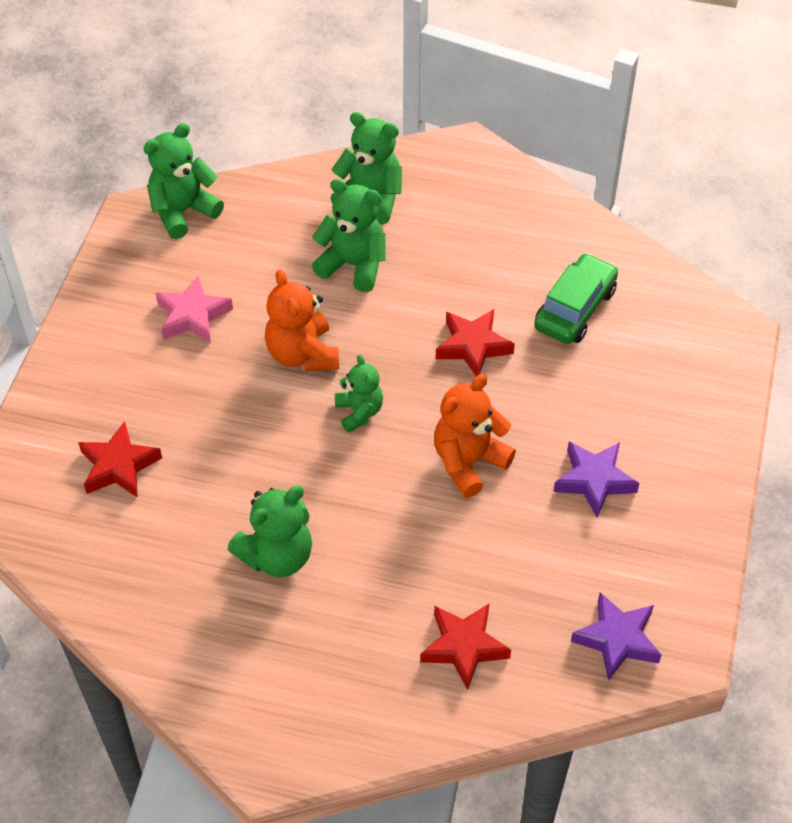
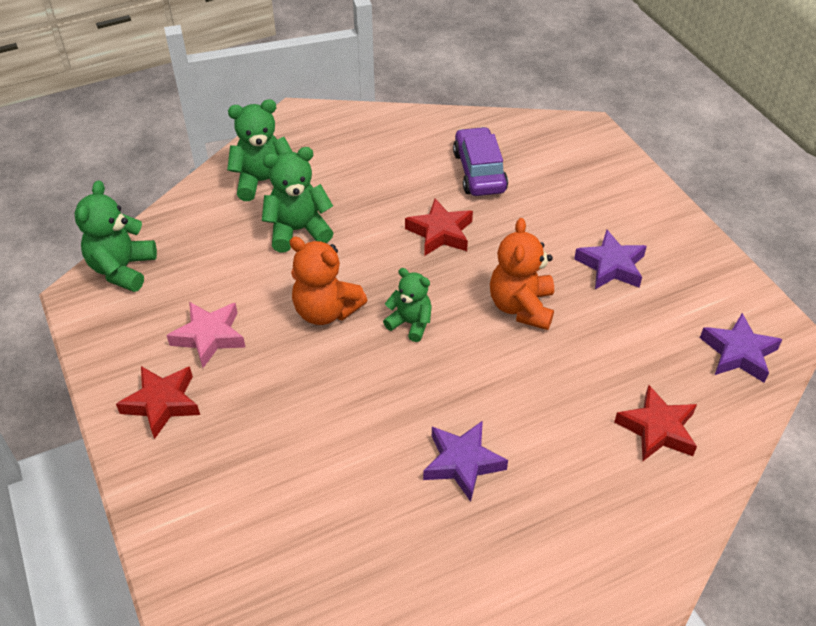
camera: 40 degrees left, 5 degrees down
red star [78,421,162,498] -> red star moved to [116,366,200,439]
green teddy bear [227,486,312,577] -> purple star [423,421,508,502]
green car [534,253,618,344] -> purple car [453,127,508,196]

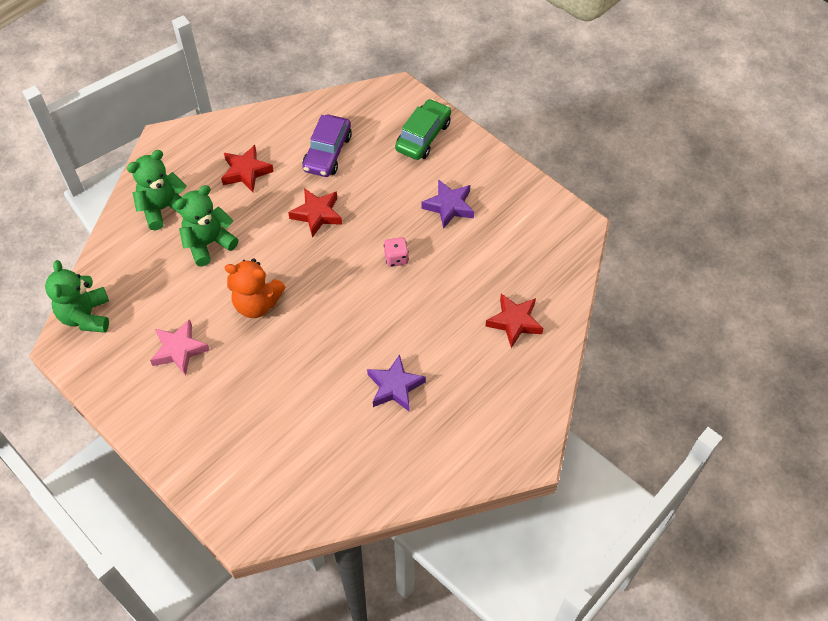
camera: 20 degrees left, 10 degrees up
red star [116,366,200,439] -> red star moved to [221,145,274,192]
green teddy bear [383,268,432,342] -> none
purple car [453,127,508,196] -> purple car turned 135 degrees counterclockwise [302,115,352,177]
orange teddy bear [490,218,554,330] -> pink dice [384,237,409,267]
purple star [700,313,783,383] -> none
none -> green car [395,99,451,160]

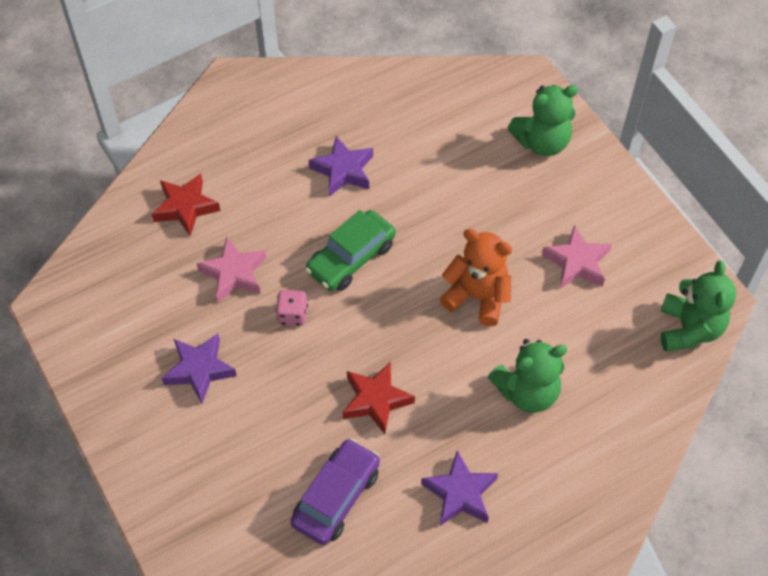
camera: 165 degrees left, 0 degrees up
green teddy bear [127,150,186,231] -> green teddy bear moved to [508,85,578,156]
red star [221,145,274,192] -> purple star [421,450,498,526]
green car [395,99,451,160] -> green car moved to [305,210,396,291]
none -> pink star [197,237,266,303]

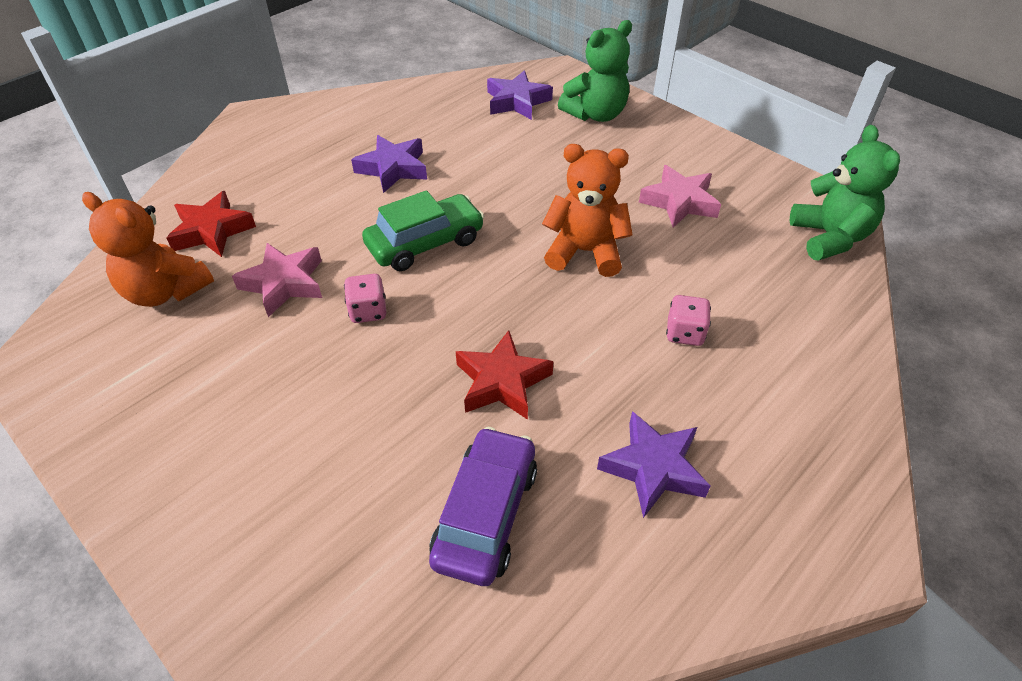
camera: 15 degrees left, 10 degrees down
purple star [162,334,237,403] -> purple star moved to [487,70,553,120]
green car [305,210,396,291] -> green car turned 150 degrees counterclockwise [362,190,485,271]
green teddy bear [488,339,567,413] -> pink dice [666,295,711,346]
none -> orange teddy bear [82,192,214,307]

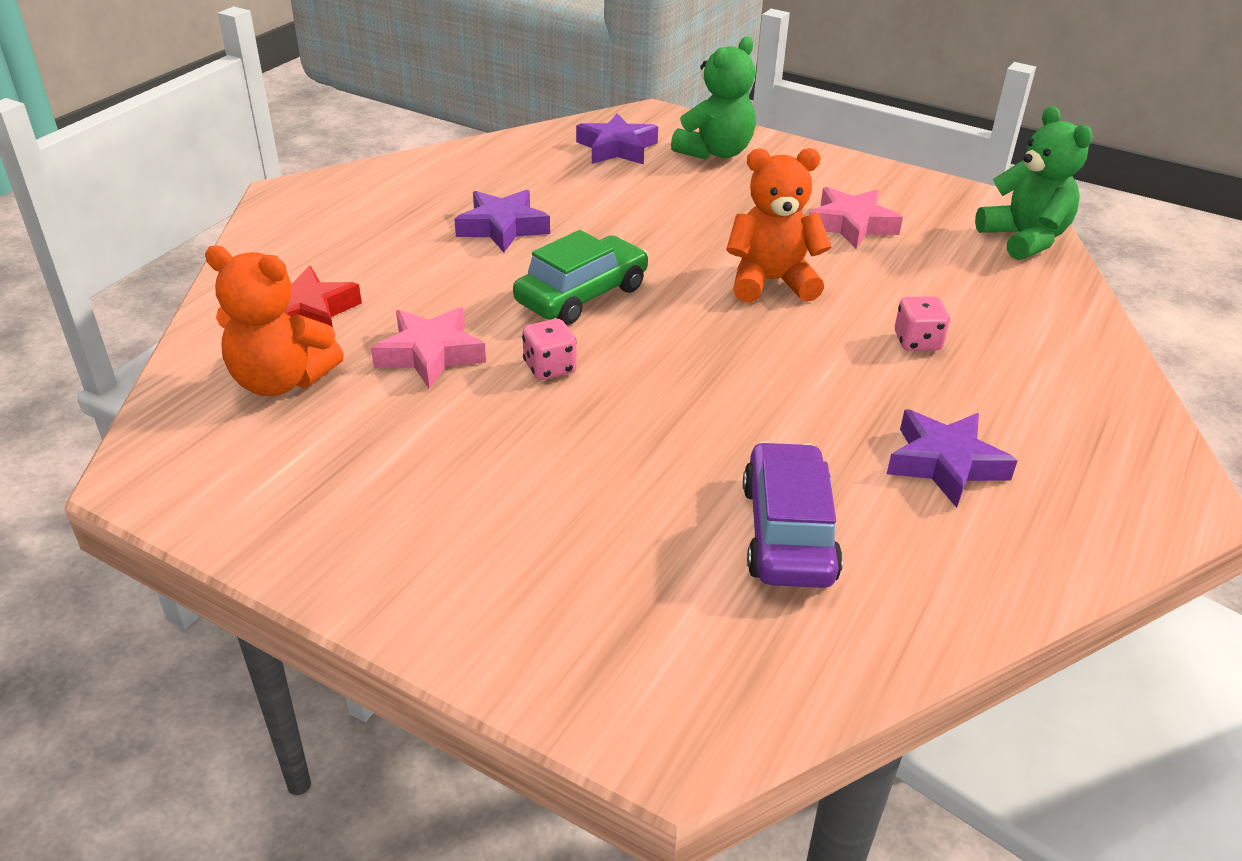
camera: 15 degrees left, 10 degrees down
red star [456,330,554,420] -> none

